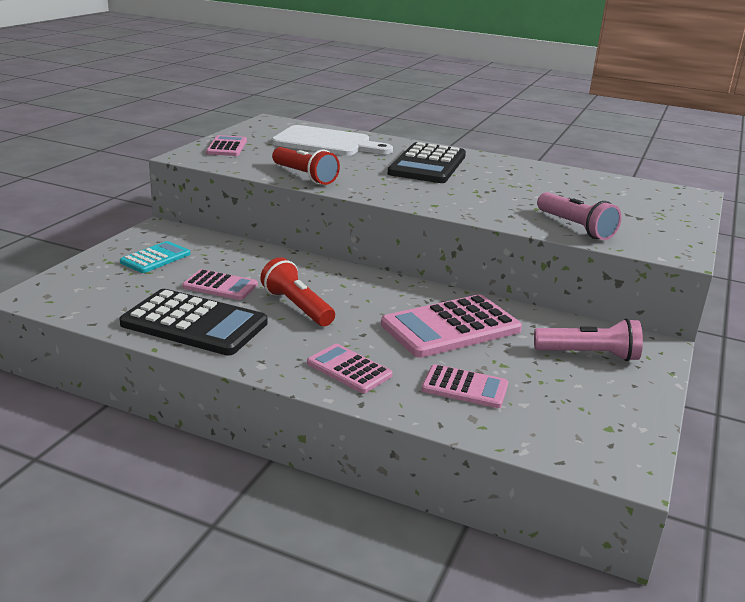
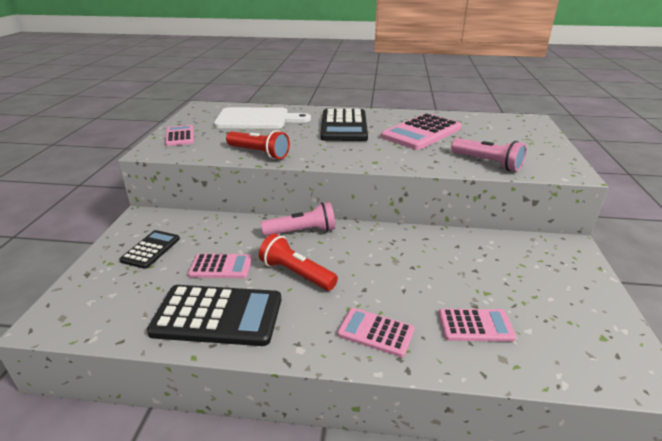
camera: 15 degrees left, 5 degrees up
turquoise calculator [120,241,190,273] -> black calculator [119,230,180,269]
pink calculator [381,295,522,358] -> pink calculator moved to [381,113,462,150]
pink flashlight [534,318,643,361] -> pink flashlight moved to [261,202,335,236]

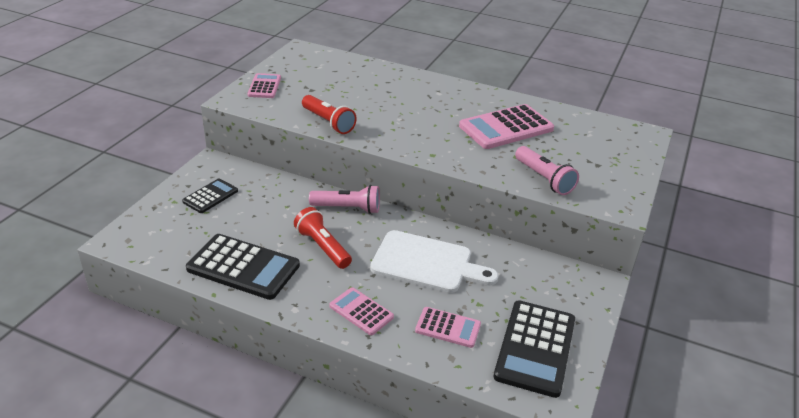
camera: 15 degrees right, 5 degrees up
pink calculator [188,254,252,278] -> none
white cutting board [214,107,311,129] -> white cutting board moved to [370,230,498,293]
black calculator [320,109,368,141] -> black calculator moved to [493,300,575,398]

